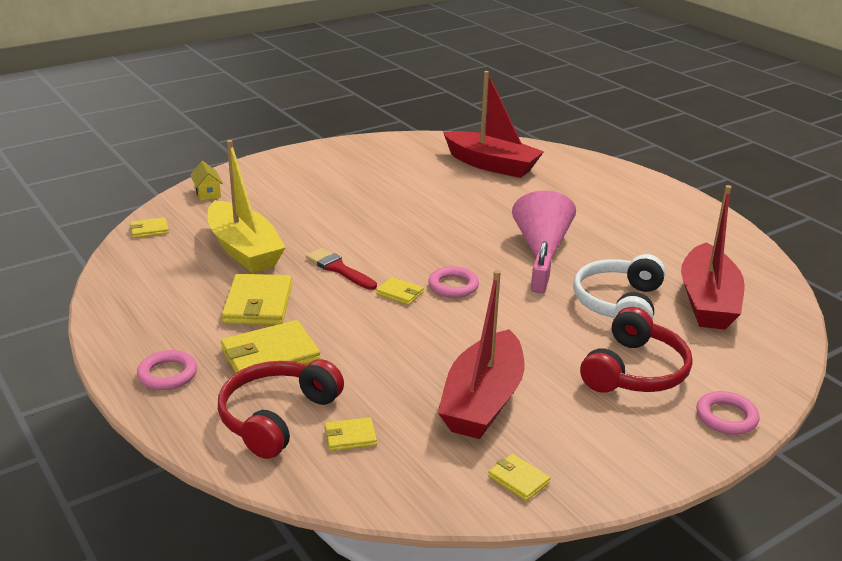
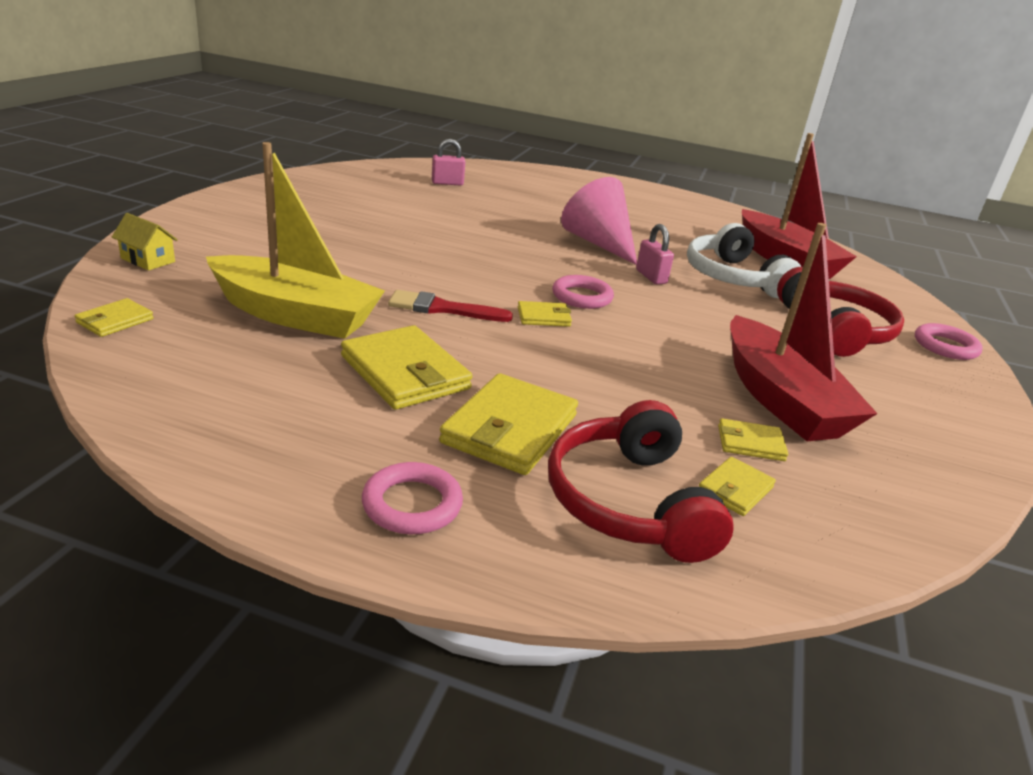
camera: 40 degrees left, 0 degrees up
red boat [443,71,544,178] -> pink padlock [432,139,465,185]
yellow wallet [488,454,550,501] -> yellow wallet moved to [718,418,788,461]

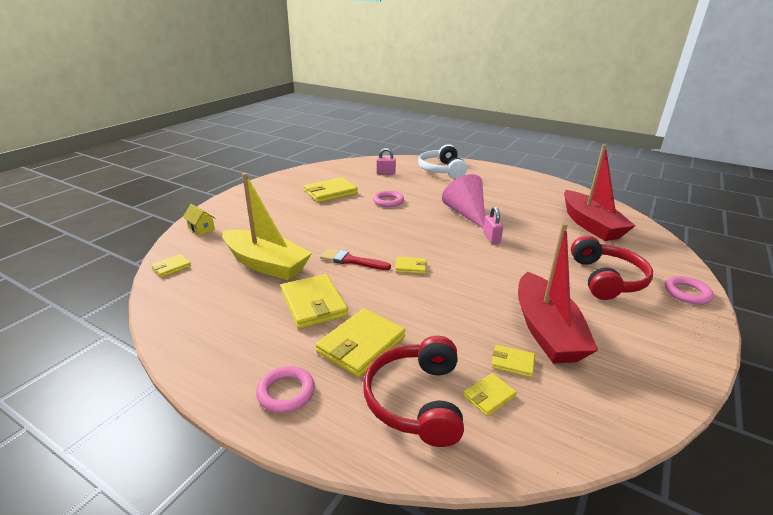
camera: 15 degrees right, 0 degrees up
pink ring [552,275,614,309] -> pink ring moved to [373,191,404,207]
white headphones [687,223,801,298] -> white headphones moved to [418,144,467,179]
none -> yellow wallet [304,177,358,203]

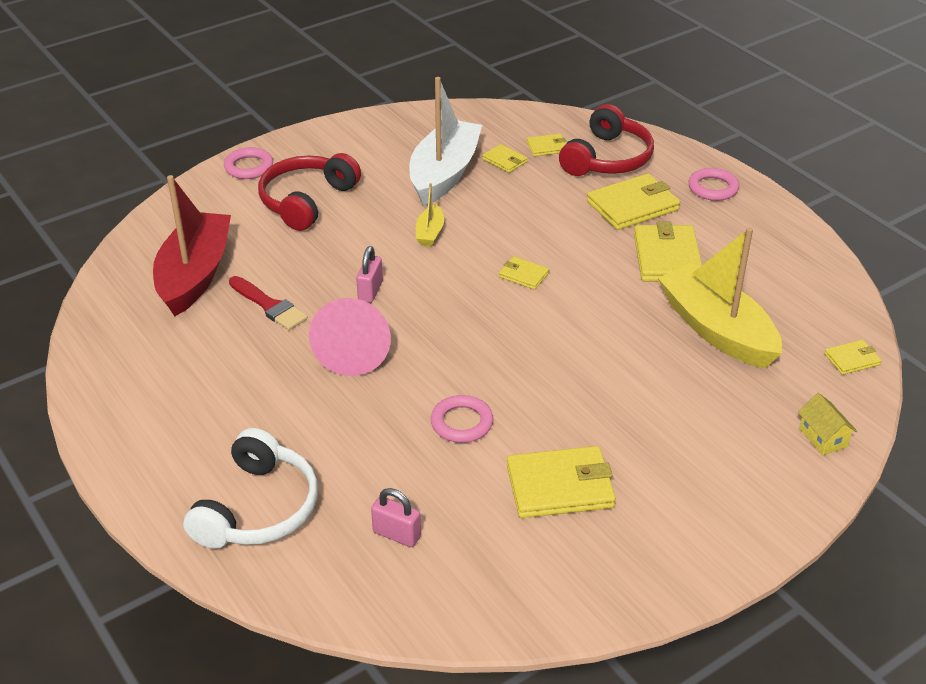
camera: 155 degrees left, 10 degrees up
red brush [320,248,391,270] -> red brush moved to [229,276,308,330]
red boat [518,223,598,363] -> white boat [409,77,482,206]
none -> yellow boat [416,183,444,247]

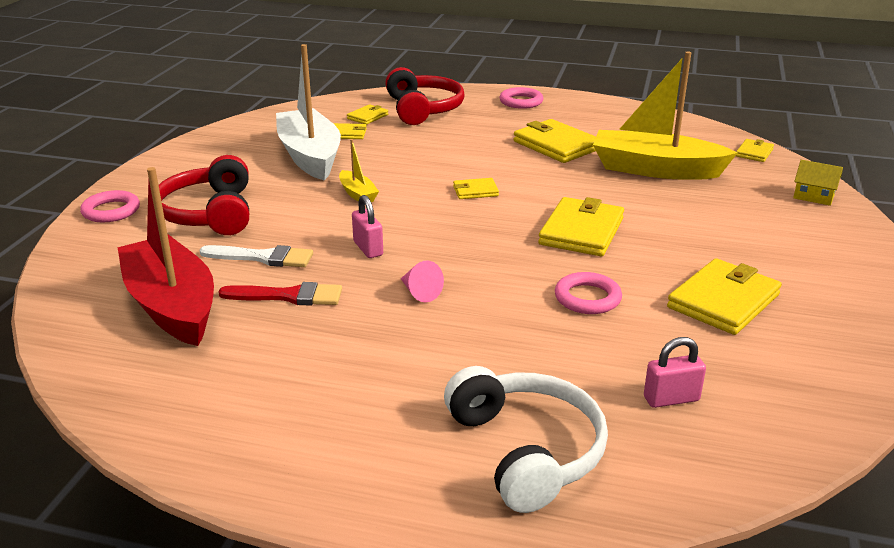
camera: 40 degrees left, 10 degrees down
pink cone [309,298,391,376] -> pink cone [401,260,444,303], size x0.46
yellow wallet [587,173,680,230] -> yellow wallet moved to [538,197,624,256]
none -> white brush [199,245,313,267]

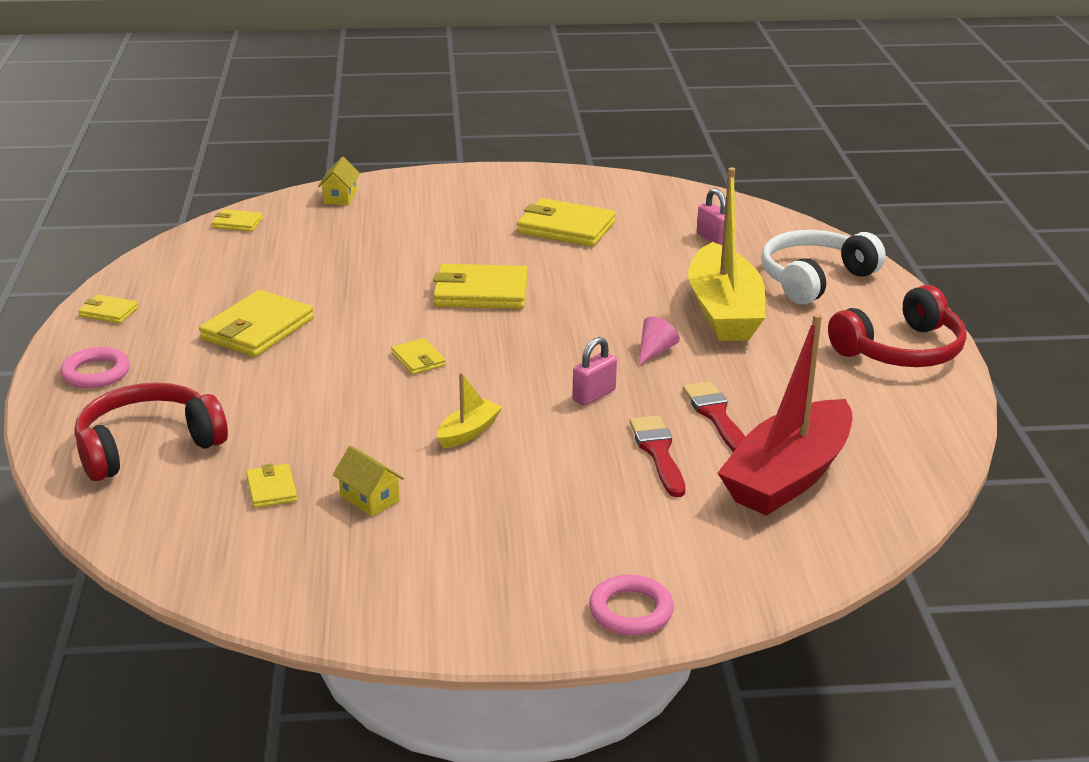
camera: 110 degrees left, 0 degrees up
red headphones [159,155,249,235] -> red headphones moved to [828,285,967,367]
white brush [199,245,313,267] -> red brush [629,416,685,497]
white boat [276,44,341,180] -> yellow house [333,446,404,517]
yellow wallet [347,104,388,125] -> yellow wallet moved to [78,295,139,323]
pink ring [555,272,622,314] -> none
yellow boat [593,51,737,180] -> yellow boat moved to [688,167,765,341]

